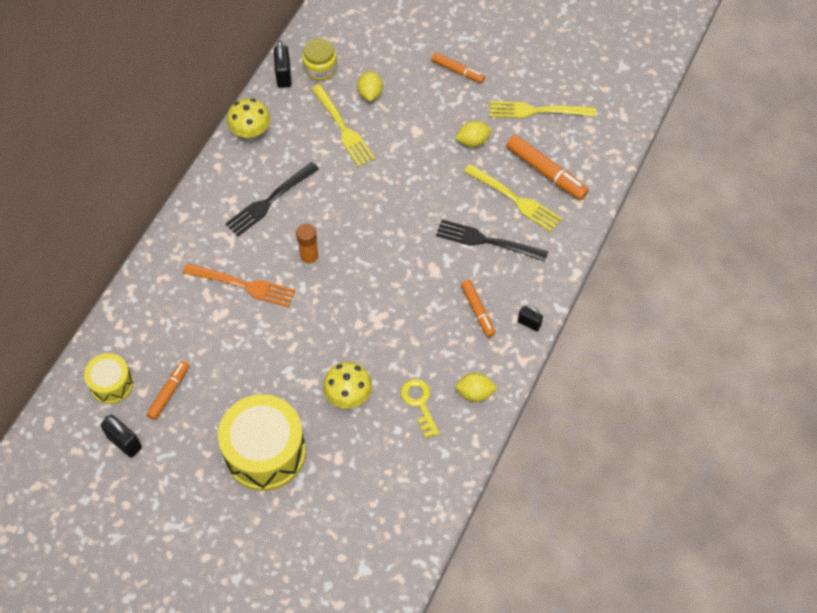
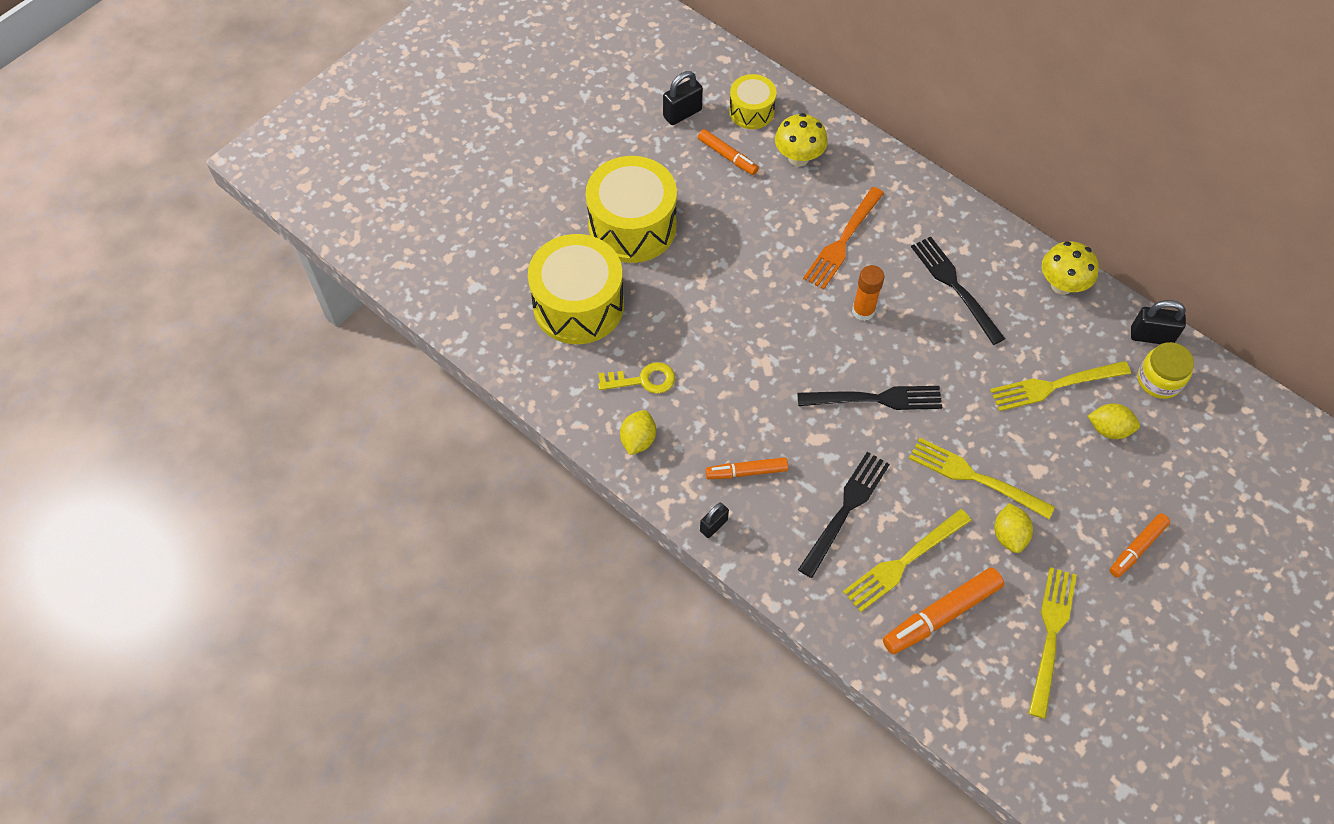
camera: 105 degrees right, 0 degrees up
yellow mushroom [323,362,372,409] -> yellow mushroom moved to [775,113,828,167]
none -> yellow drum [528,234,624,344]
none -> black fork [797,386,942,410]
none -> yellow fork [909,438,1055,519]

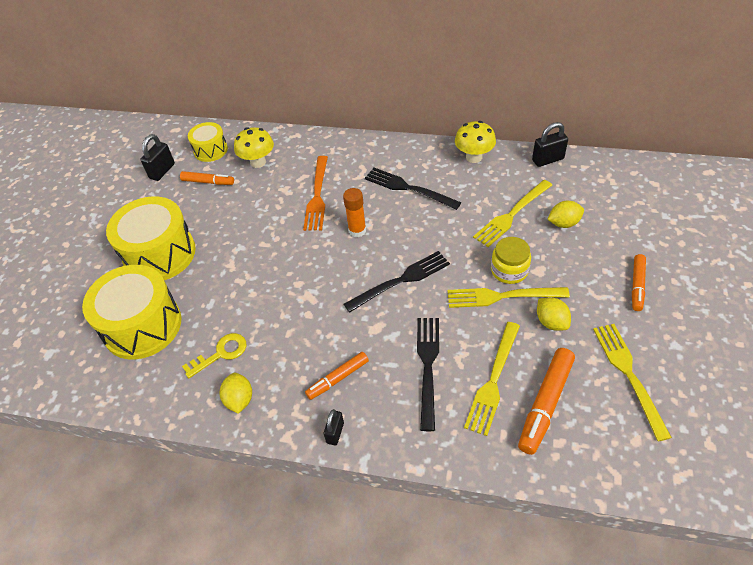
camera: 25 degrees left, 10 degrees down
yellow jar [1137,342,1194,399] -> yellow jar moved to [491,237,531,284]

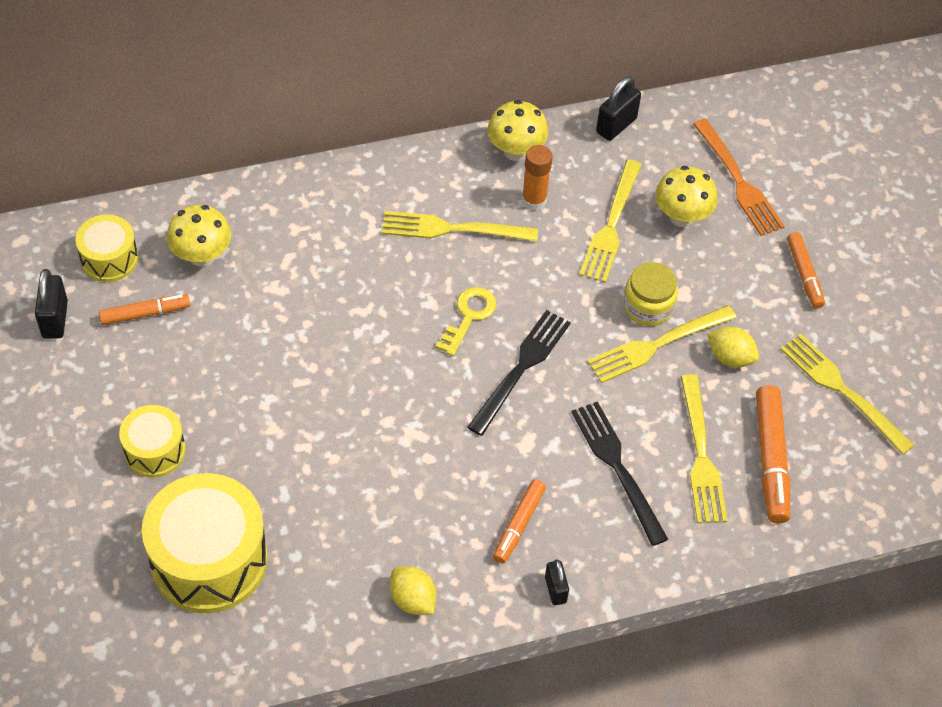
camera: 35 degrees left, 5 degrees up
yellow drum [106,196,196,280] -> yellow drum [119,405,186,478], size x0.54
yellow key [182,333,247,378] -> yellow key moved to [436,287,496,356]
orange fork [303,156,328,231] -> orange fork moved to [693,119,785,236]
orange glue stick [343,188,366,237] -> orange glue stick moved to [522,145,553,210]
black fork [365,168,462,210] -> yellow fork [382,211,538,242]
yellow lemon [547,201,584,228] -> yellow mushroom [655,166,717,227]

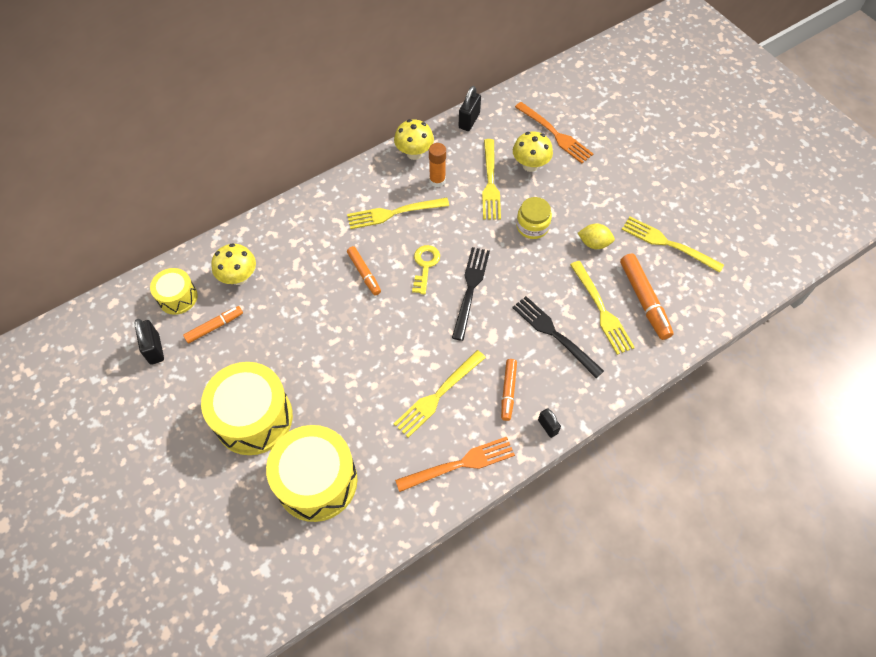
camera: 15 degrees left, 5 degrees up
yellow drum [119,405,186,478] -> yellow drum [201,362,293,455], size x1.84
yellow lemon [390,566,436,615] -> orange fork [395,437,515,492]
yellow fork [587,305,737,383] -> yellow fork moved to [394,350,486,438]
orange marker [787,232,825,309] -> orange marker moved to [347,246,381,295]

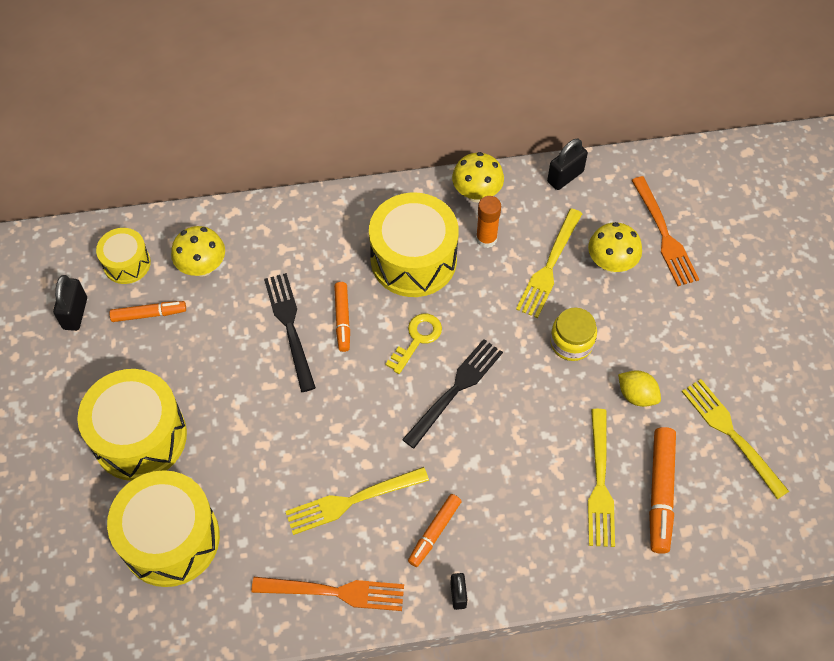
camera: 25 degrees right, 0 degrees up
yellow fork [347,198,449,229] -> yellow drum [369,193,459,297]
black fork [512,296,604,378] -> black fork moved to [264,273,316,392]

